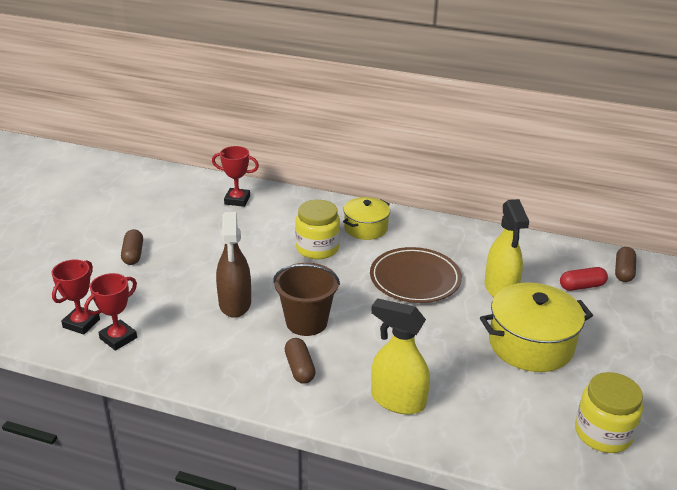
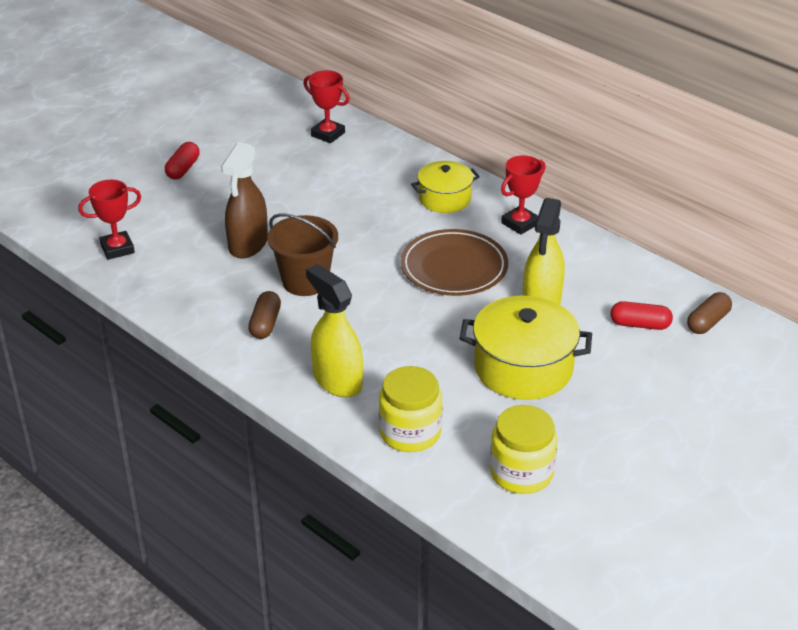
camera: 25 degrees right, 5 degrees up
red trophy [51,259,100,335] -> red trophy moved to [501,155,545,235]
brown capsule [121,229,143,265] -> red capsule [165,142,200,180]
yellow jar [295,200,340,259] -> yellow jar moved to [379,366,442,452]

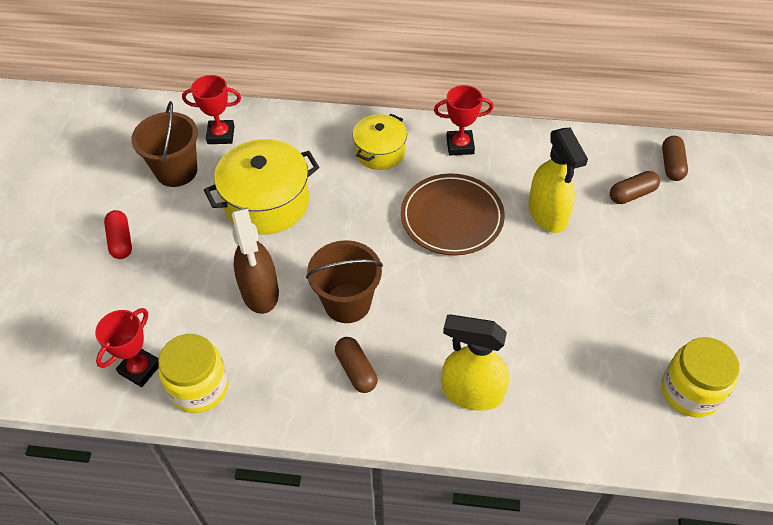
camera: 35 degrees left, 15 degrees up
yellow jar [379,366,442,452] -> yellow jar moved to [158,334,229,413]
yellow pot [459,296,592,400] -> yellow pot moved to [204,139,319,235]
red trophy [501,155,545,235] -> red trophy turned 75 degrees clockwise [434,85,493,155]
red capsule [610,301,673,330] -> brown capsule [610,171,660,204]
none -> brown bucket [131,101,198,187]

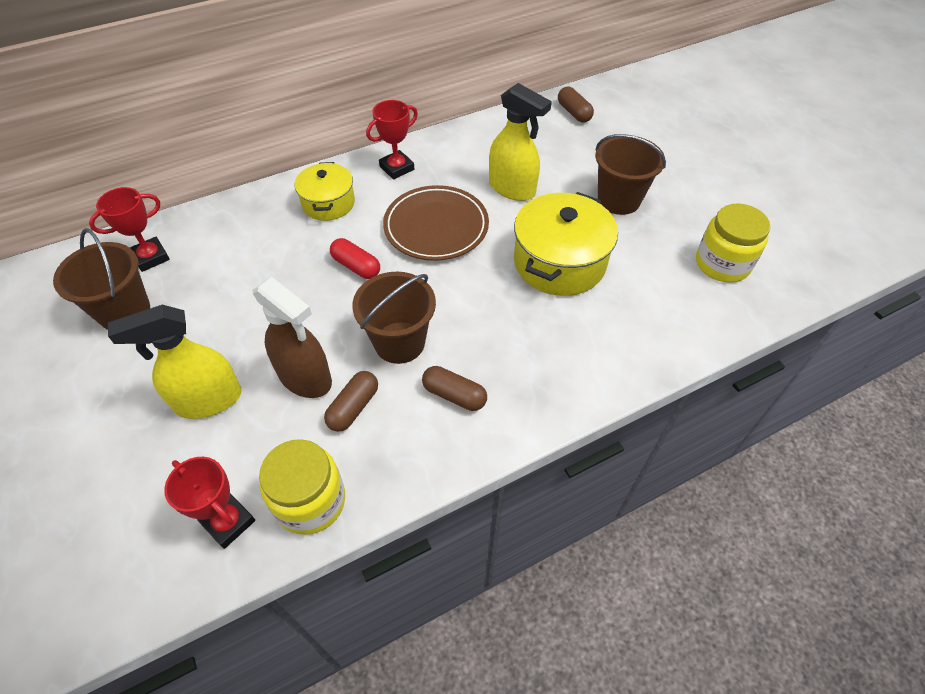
camera: 35 degrees left, 0 degrees up
red trophy [95,308,159,387] -> red trophy turned 45 degrees counterclockwise [164,457,255,549]
red capsule [104,210,132,259] -> red capsule moved to [330,238,380,279]
yellow pot [204,139,319,235] -> yellow pot moved to [514,192,618,296]
yellow spray bottle [442,314,509,411] -> yellow spray bottle moved to [108,305,241,419]
brown capsule [610,171,660,204] -> brown capsule moved to [324,371,378,432]
none -> brown bucket [595,134,666,215]

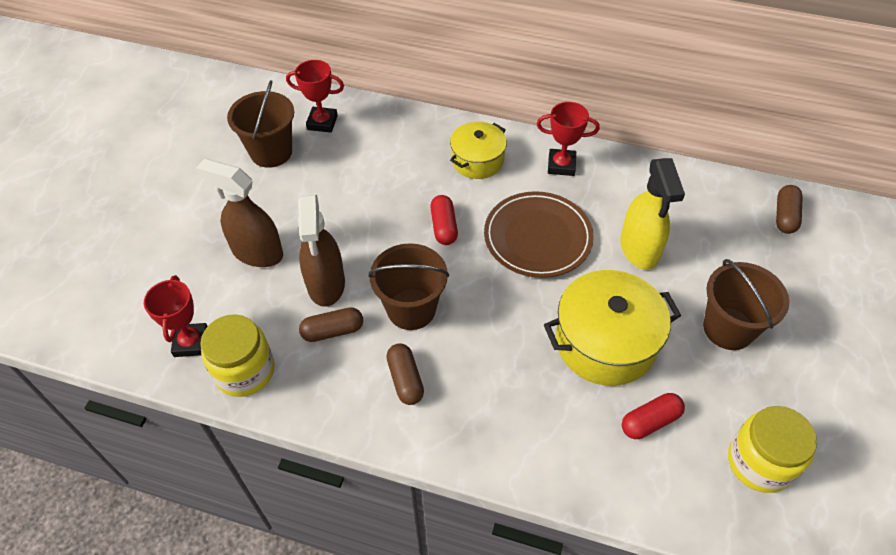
camera: 45 degrees right, 0 degrees up
yellow spray bottle [108,305,241,419] -> brown spray bottle [196,159,283,267]
none -> red capsule [622,393,685,439]

